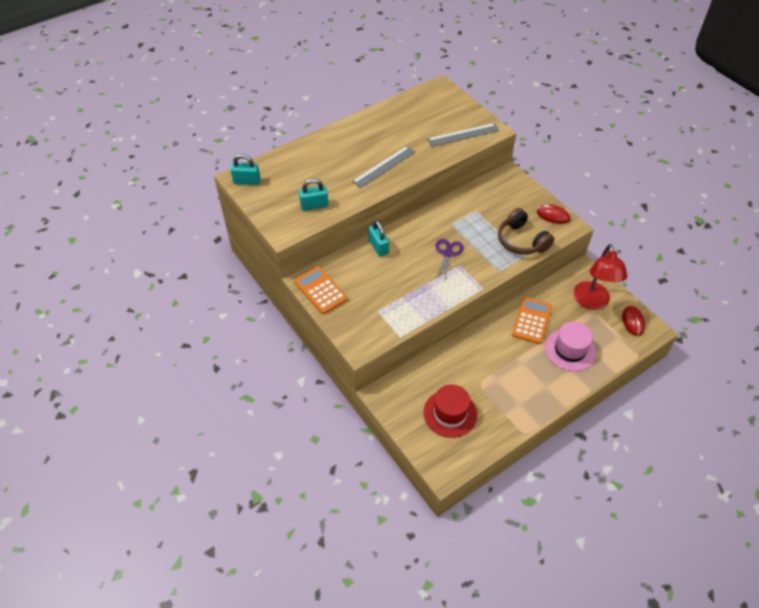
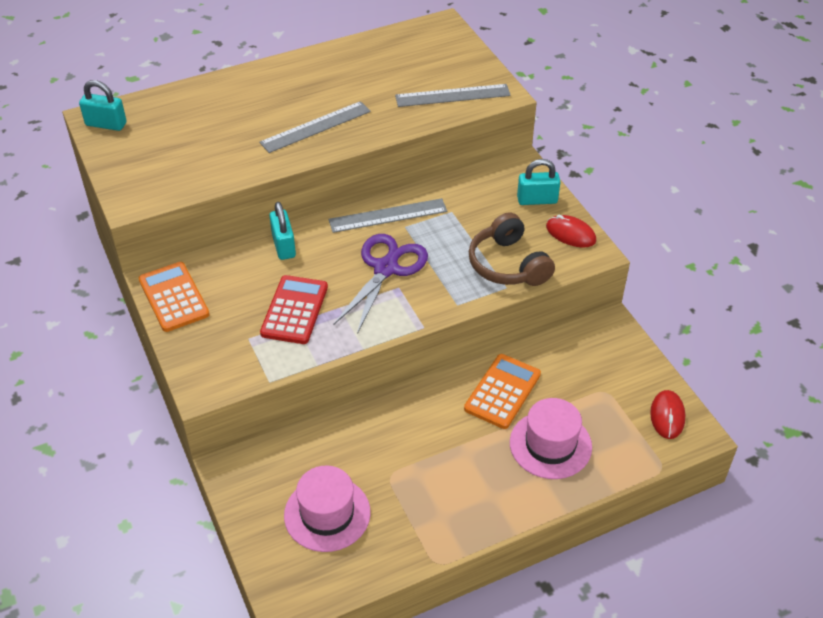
camera: 10 degrees right, 5 degrees down
turquoise padlock [299,179,328,211] -> turquoise padlock moved to [517,159,560,205]
red hat [423,384,477,438] -> pink hat [284,465,371,552]
purple scissors [435,239,464,282] -> purple scissors [333,234,428,334], size x1.54
red lamp [573,244,627,310] -> none
none -> red calculator [260,275,328,344]
none -> grey ruler [328,198,447,233]

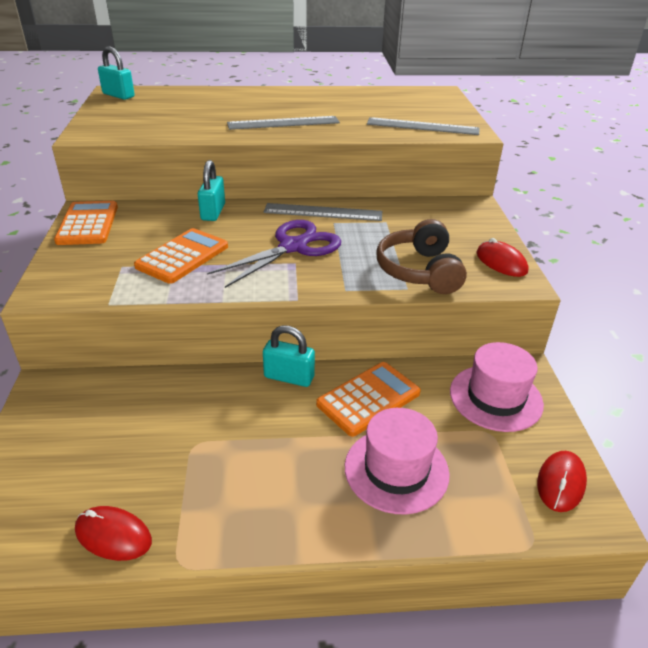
camera: 20 degrees right, 10 degrees down
red calculator [260,275,328,344] -> orange calculator [134,228,228,284]
pink hat [284,465,371,552] -> pink hat moved to [450,342,544,432]
turquoise padlock [517,159,560,205] -> turquoise padlock moved to [263,325,315,387]
none -> red mouse [75,506,152,561]

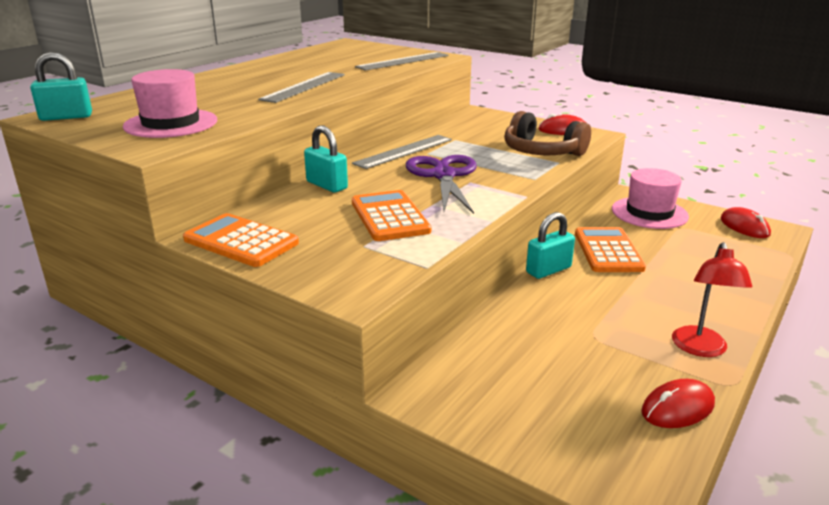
camera: 50 degrees left, 10 degrees down
pink hat [345,408,450,514] -> pink hat moved to [123,69,217,138]
none -> red lamp [672,242,752,357]

